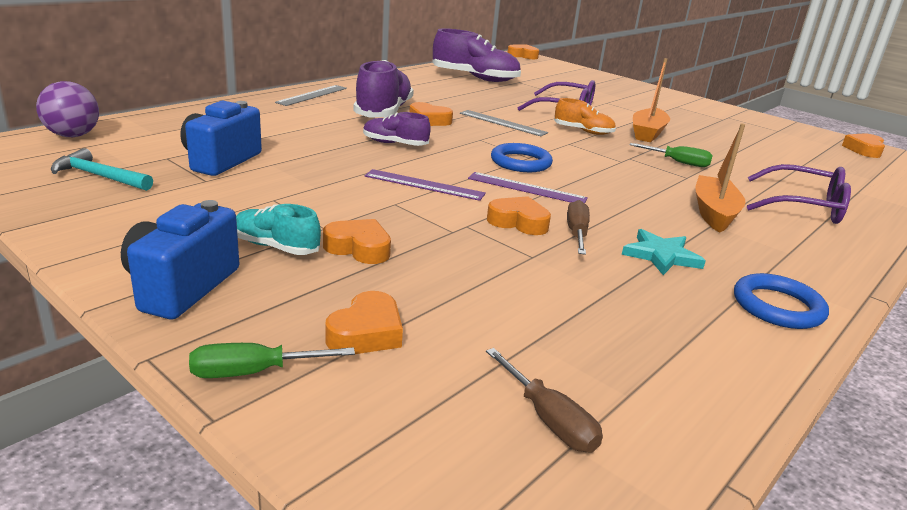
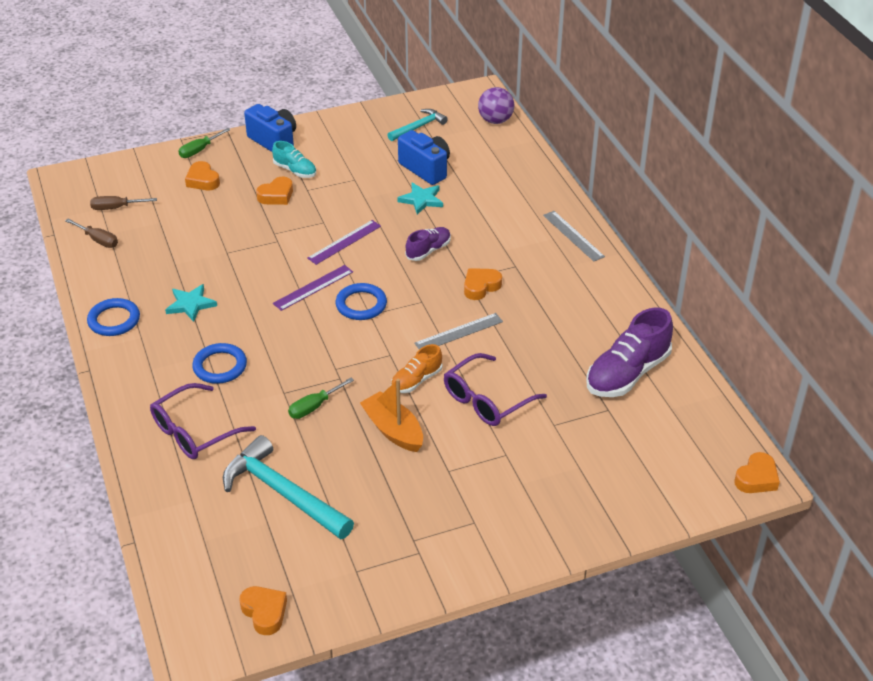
camera: 120 degrees right, 15 degrees up
green screwdriver [189,343,355,378] -> green screwdriver turned 150 degrees counterclockwise [178,128,231,158]
turquoise shoe [236,204,321,255] -> turquoise shoe turned 75 degrees clockwise [272,141,316,178]
purple shoe [353,60,414,117] -> none
orange heart [487,196,551,235] -> none
brown screwdriver [567,200,590,255] -> brown screwdriver moved to [65,219,118,248]
orange boat [695,123,745,233] -> blue ring [192,343,247,384]
none -> turquoise hammer [223,435,354,540]
none -> turquoise star [397,182,443,215]

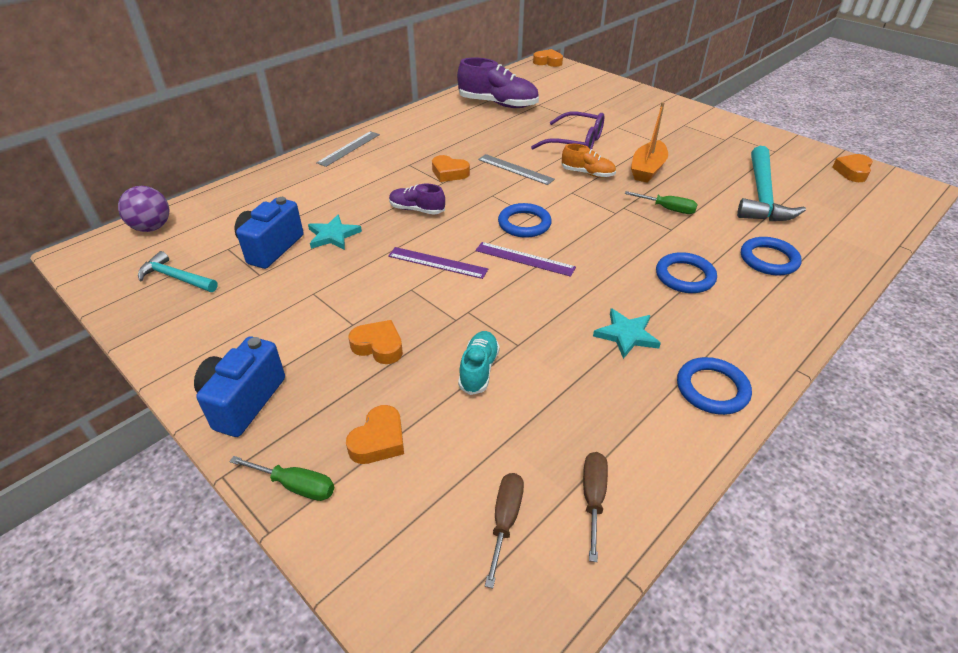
camera: 115 degrees left, 0 degrees up
brown screwdriver [90,196,157,210] -> brown screwdriver turned 135 degrees counterclockwise [485,473,524,588]
purple glasses [150,383,256,459] -> blue ring [741,237,802,275]
turquoise shoe [272,141,316,178] -> turquoise shoe moved to [458,331,500,395]

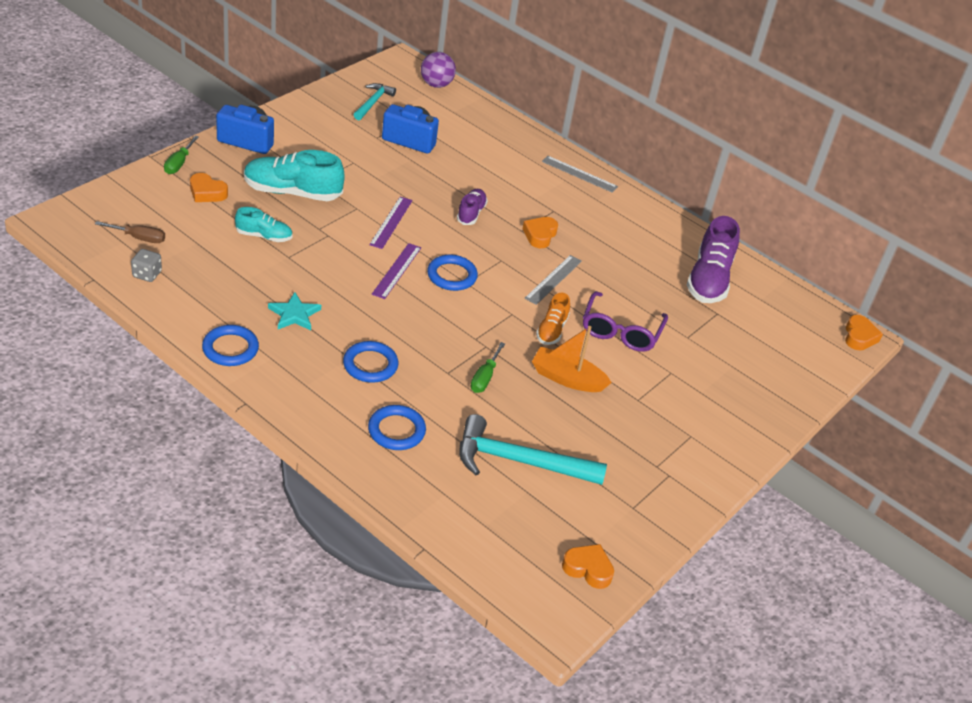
camera: 80 degrees right, 0 degrees up
turquoise star [308,215,362,250] -> none
orange heart [349,320,403,364] -> turquoise shoe [244,150,344,201]
brown screwdriver [583,452,608,562] -> grey dice [131,249,162,282]

